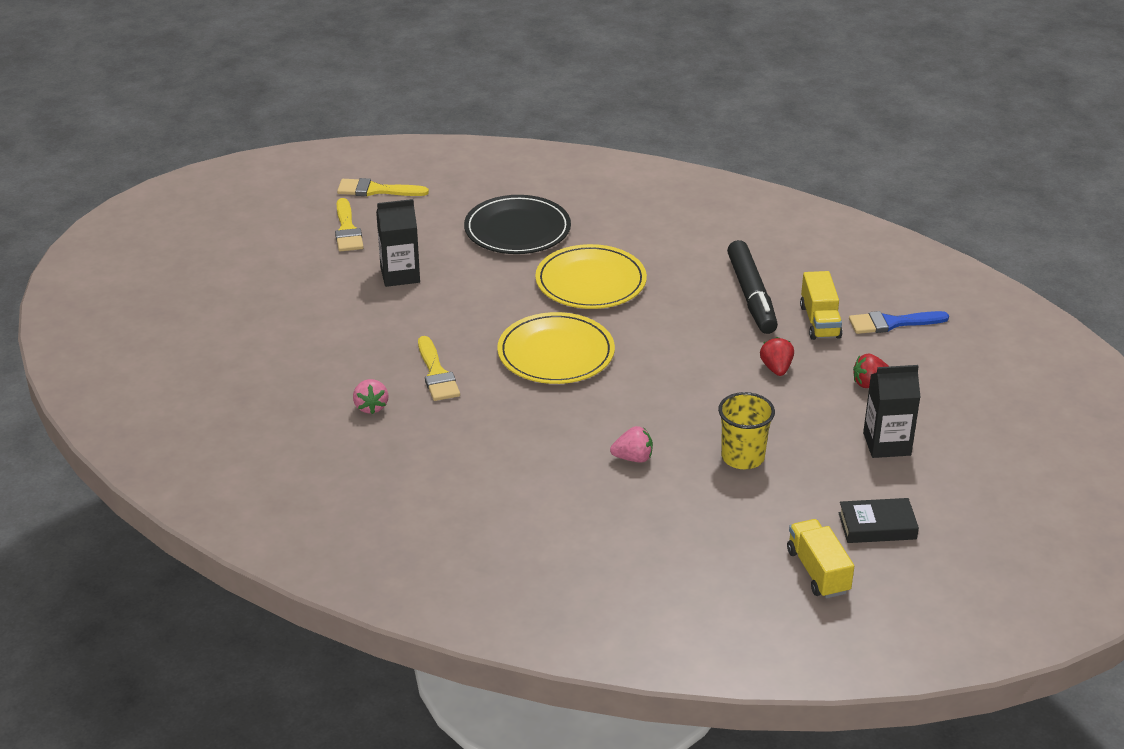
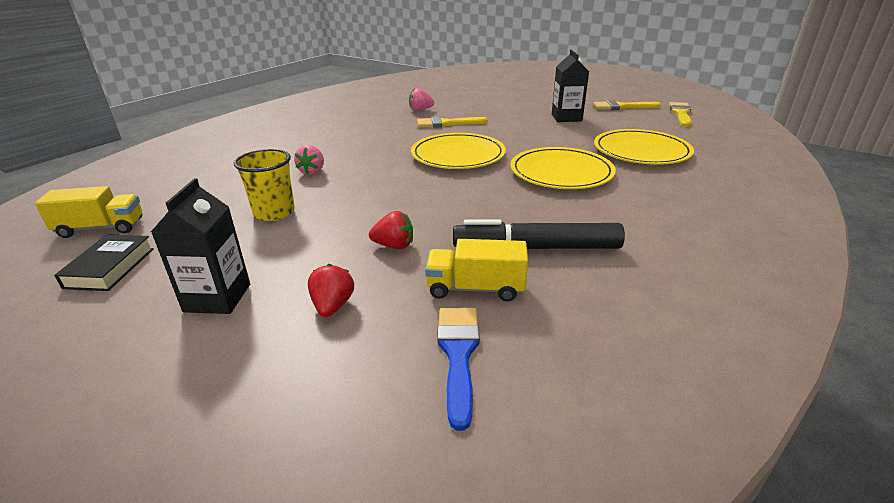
camera: 100 degrees right, 5 degrees down
black plate [464,195,571,254] -> yellow plate [594,129,694,165]

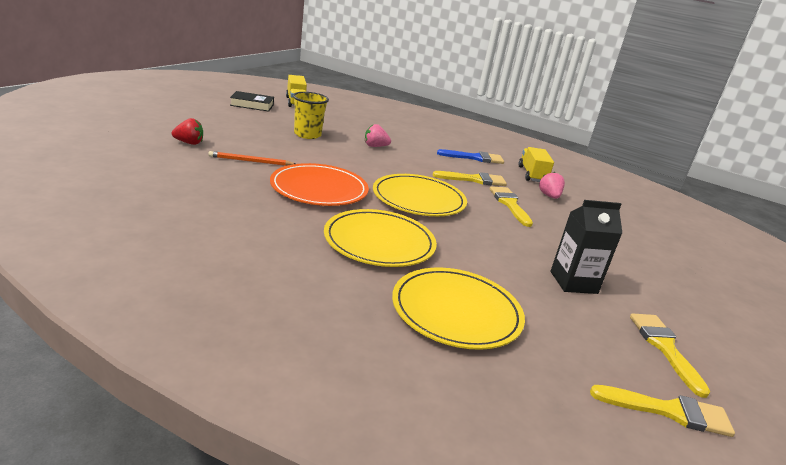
camera: 80 degrees right, 5 degrees down
black carton [151,178,250,314] -> none
red strawberry [369,211,413,249] -> orange pencil [208,151,295,166]
yellow truck [425,239,528,302] -> yellow truck moved to [519,147,554,182]
blue brush [437,308,480,431] -> blue brush moved to [437,149,504,164]
black marker [453,219,625,249] -> none
none -> orange plate [270,163,369,206]
none -> yellow brush [433,171,507,186]

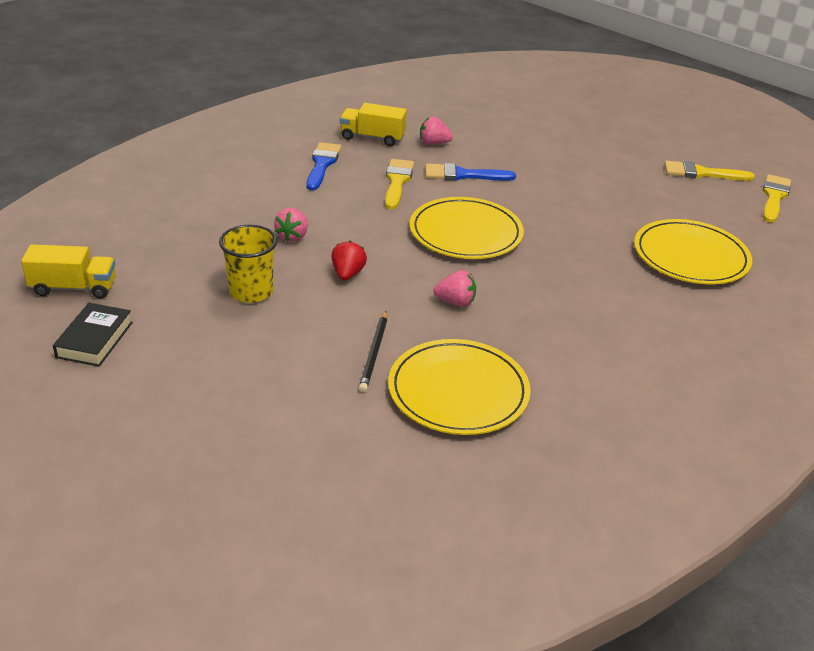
camera: 75 degrees left, 10 degrees up
red strawberry [172,118,203,145] -> red strawberry moved to [331,241,367,280]
orange pencil [208,151,295,166] -> black pencil [359,311,387,392]
orange plate [270,163,369,206] -> pink strawberry [433,270,476,307]
yellow plate [324,209,437,267] -> yellow plate moved to [388,339,531,435]
yellow brush [490,186,533,227] -> blue brush [426,163,516,181]
black carton [550,200,622,294] -> none

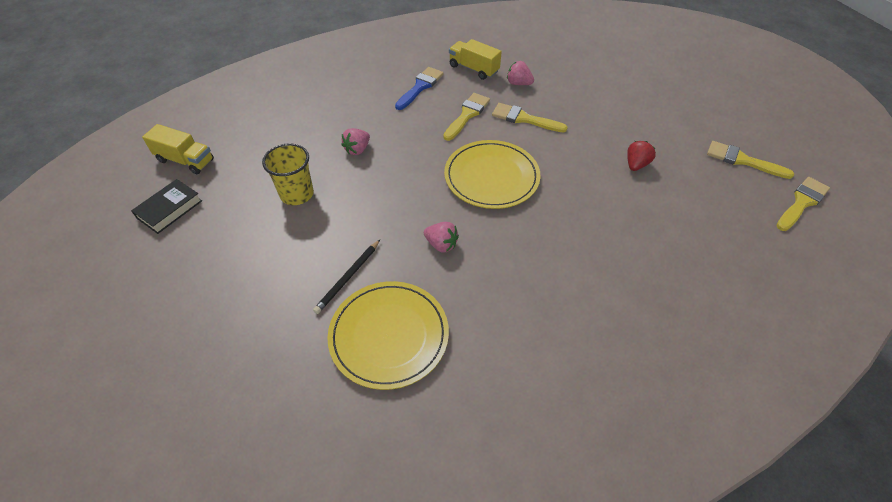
camera: 25 degrees right, 15 degrees up
red strawberry [331,241,367,280] -> red strawberry moved to [627,141,656,171]
blue brush [426,163,516,181] -> yellow brush [492,103,568,132]
yellow plate [634,219,752,284] -> none

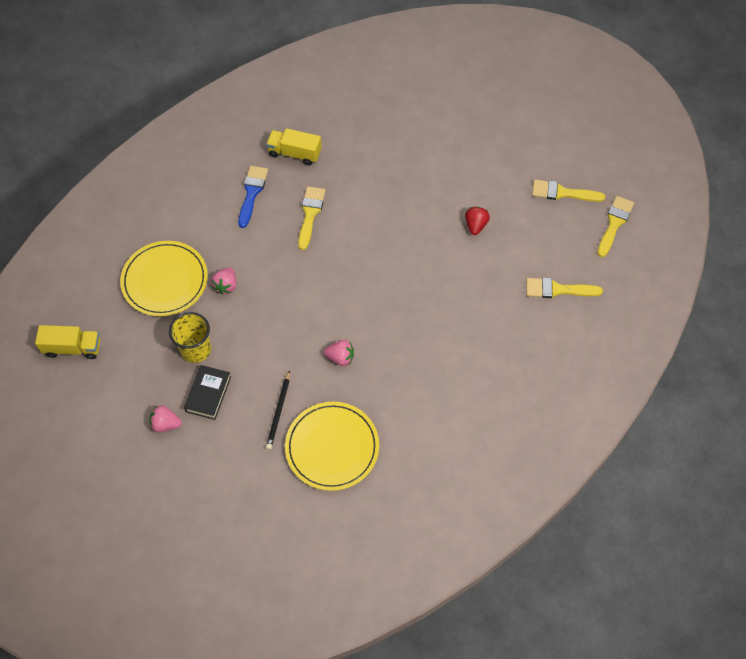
camera: 20 degrees left, 10 degrees up
black book [131,179,202,234] -> black book moved to [184,365,231,420]
yellow plate [444,140,541,209] -> yellow plate moved to [120,241,208,316]
yellow brush [492,103,568,132] -> yellow brush moved to [526,278,603,298]
pink strawberry [507,61,534,85] -> pink strawberry moved to [150,405,182,432]

